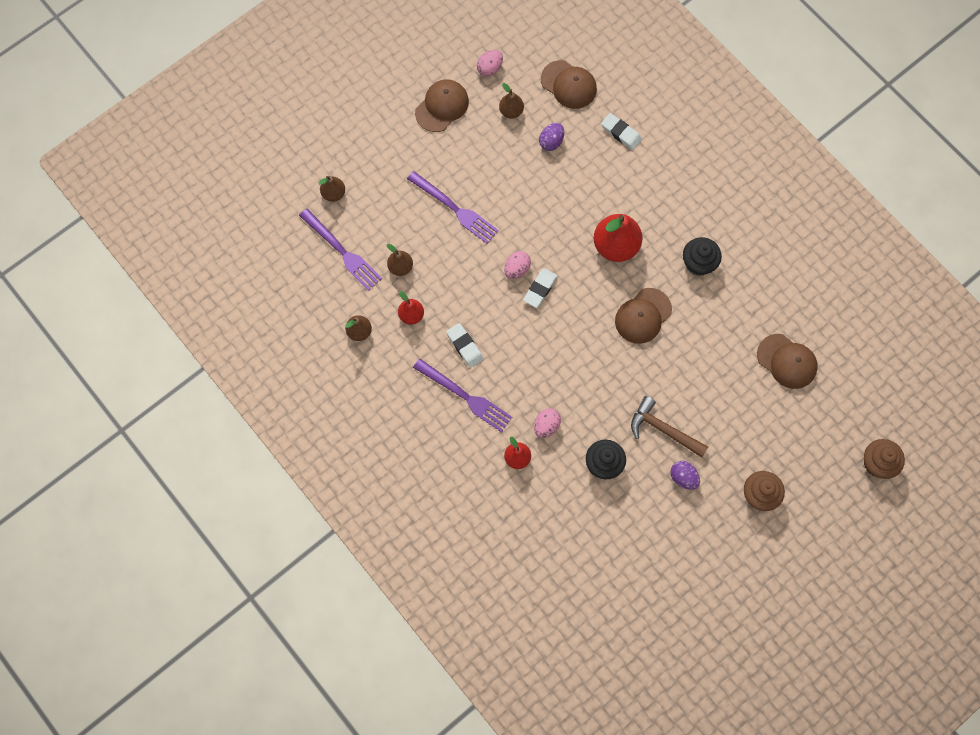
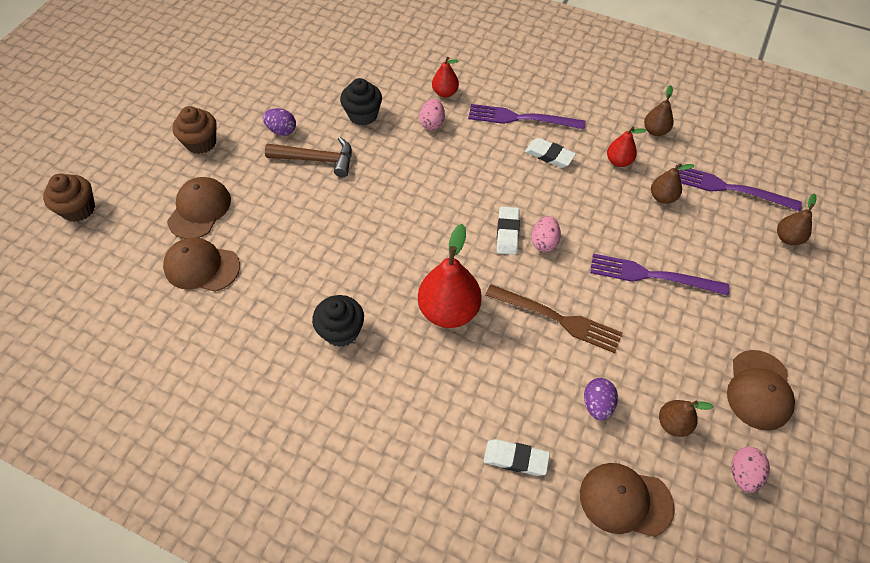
camera: 155 degrees right, 15 degrees down
brown cap [615,288,672,344] -> brown cap moved to [167,177,231,239]
none -> brown fork [485,284,622,353]

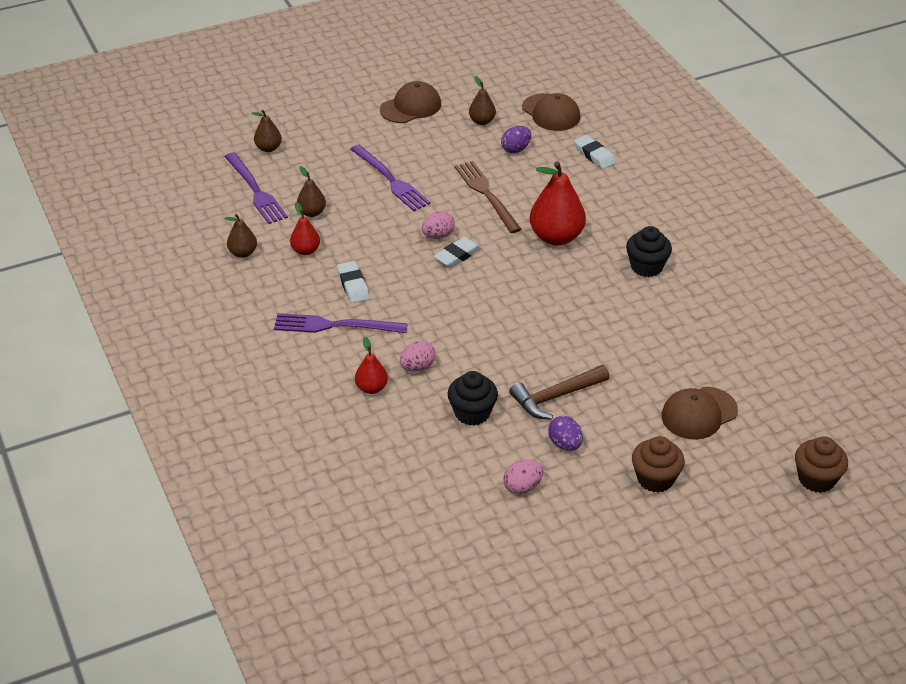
camera: 140 degrees left, 15 degrees down
brown cap [163,237,240,292] -> none
brown hammer [265,137,352,177] -> brown hammer turned 75 degrees counterclockwise [509,365,610,420]
purple fork [468,104,585,129] -> purple fork turned 135 degrees clockwise [274,313,408,333]
pink egg [731,447,770,493] -> pink egg moved to [503,460,543,494]

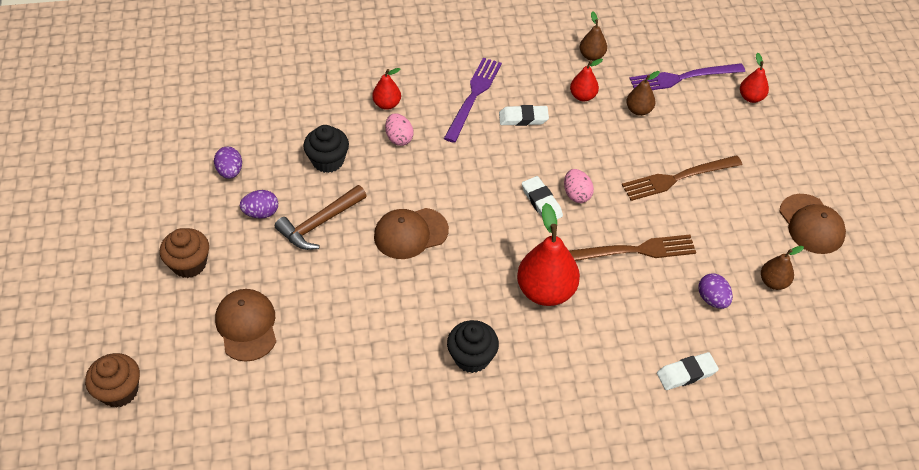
camera: 105 degrees right, 10 degrees up
brown pear [252,110,282,152] -> red pear [740,53,769,103]
purple fork [350,145,431,211] -> brown fork [622,155,742,201]
pink egg [503,460,543,494] -> purple egg [214,147,242,179]
brown hammer [509,365,610,420] -> brown hammer turned 120 degrees counterclockwise [275,185,367,250]
brown cap [522,93,581,131] -> brown cap moved to [374,208,449,259]

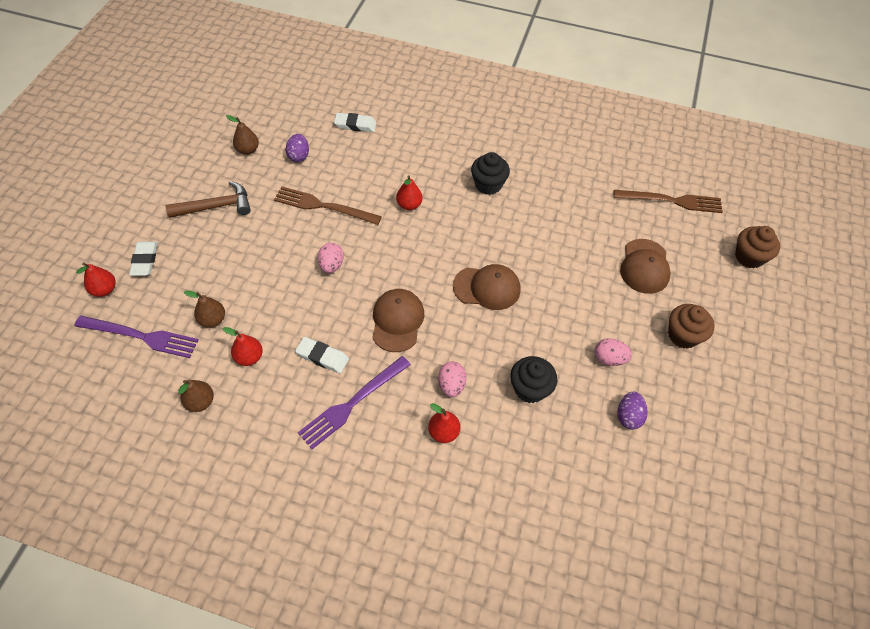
camera: 155 degrees left, 5 degrees up
purple egg [240,190,278,219] -> pink egg [595,338,632,366]
brown hammer [275,185,367,250] -> brown hammer moved to [166,181,251,218]
red pear [517,203,580,306] -> red pear [396,175,422,210], size x0.53
white eraser [522,176,563,219] -> white eraser moved to [129,241,158,276]
brown fork [622,155,742,201] -> brown fork moved to [614,190,723,213]
brown cap [779,194,846,254] -> brown cap moved to [372,289,424,352]

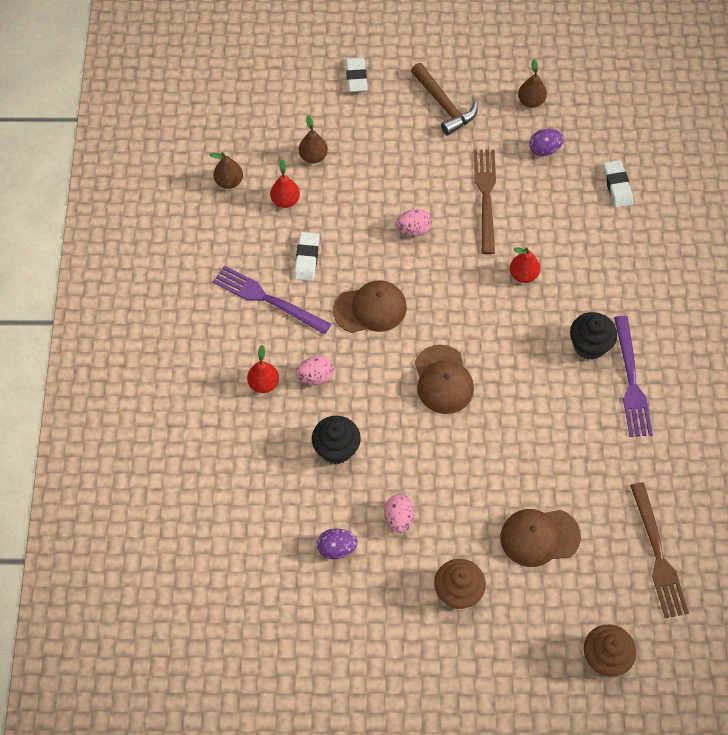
camera: 75 degrees right, 5 degrees up
purple fork [74,316,199,358] -> purple fork moved to [614,316,653,437]
red pear [76,263,116,297] -> none
white eraser [129,241,158,276] -> white eraser turned 75 degrees counterclockwise [346,57,367,92]

